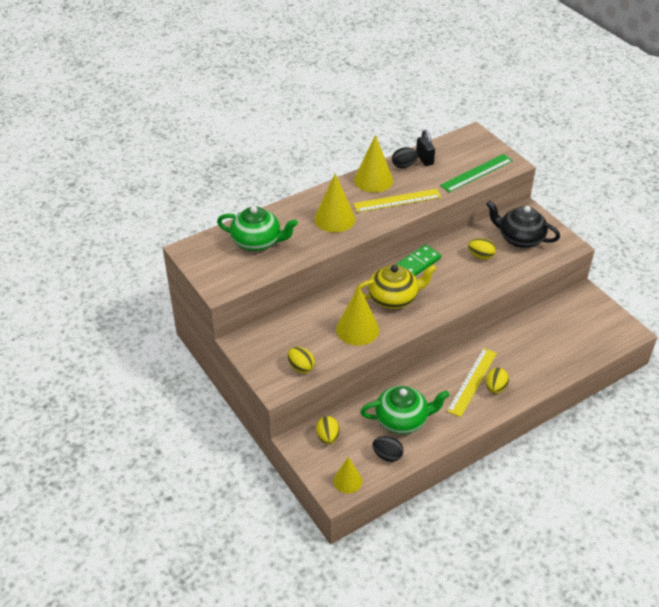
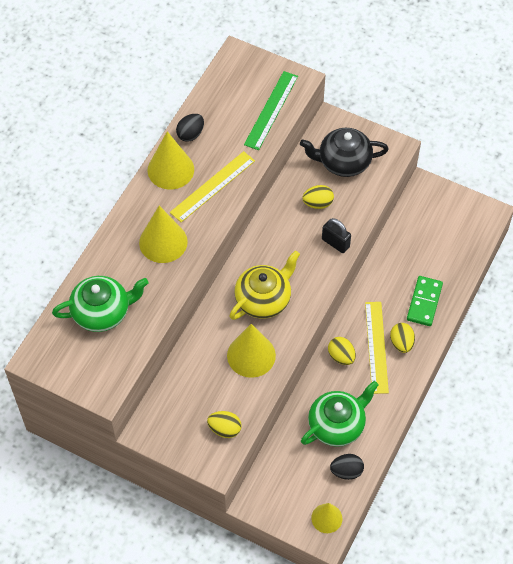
camera: 30 degrees left, 15 degrees up
yellow egg [316,416,340,444] -> yellow egg moved to [328,337,356,365]
green domino [395,244,441,276] -> green domino moved to [407,276,443,326]
black padlock [416,130,435,166] -> black padlock moved to [322,218,351,253]

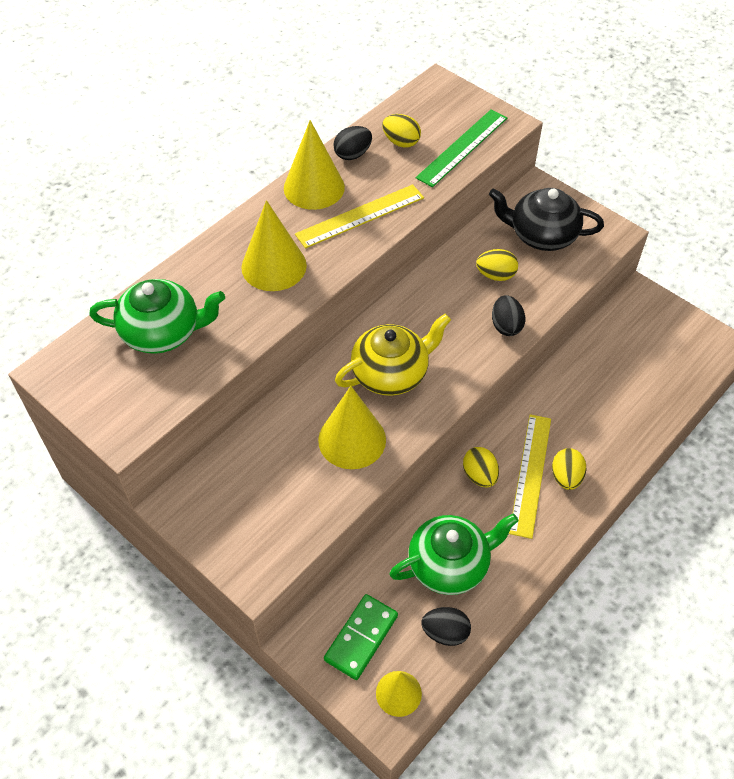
camera: 15 degrees right, 5 degrees down
yellow egg [207,411,242,438] -> yellow egg moved to [382,114,421,148]
black padlock [322,218,351,253] -> black egg [492,295,525,336]
green domino [407,276,443,326] -> green domino moved to [324,594,398,680]

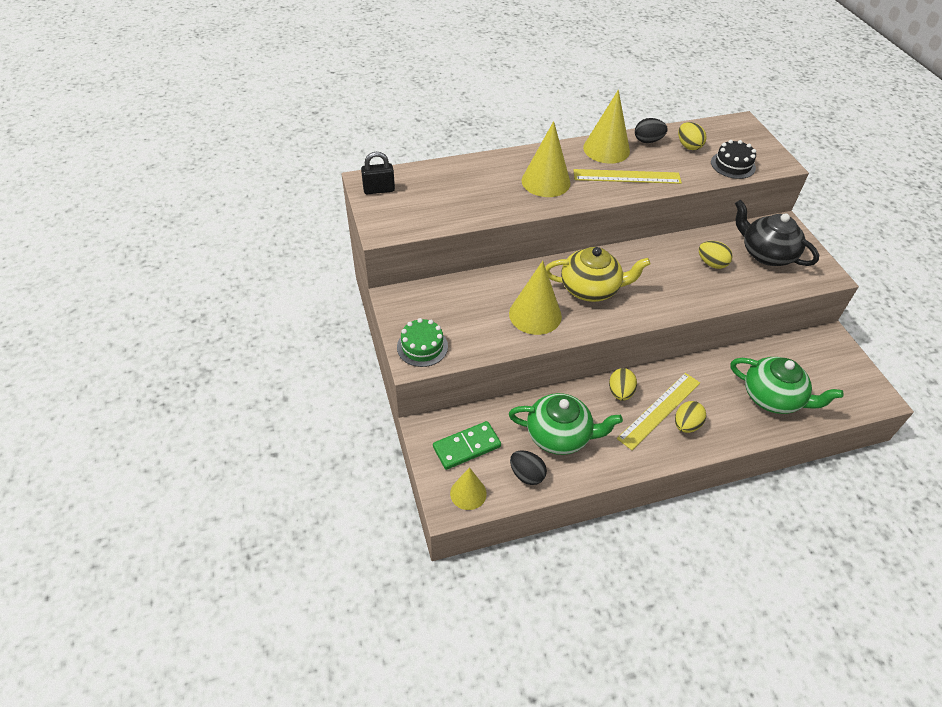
camera: 30 degrees right, 5 degrees down
green teapot [89,279,225,354] -> green teapot moved to [731,357,844,414]
green ruler [416,109,508,187] -> black cake [711,140,756,179]
black egg [492,295,525,336] -> none
none -> black padlock [361,152,395,194]
none -> green cake [397,318,448,367]

